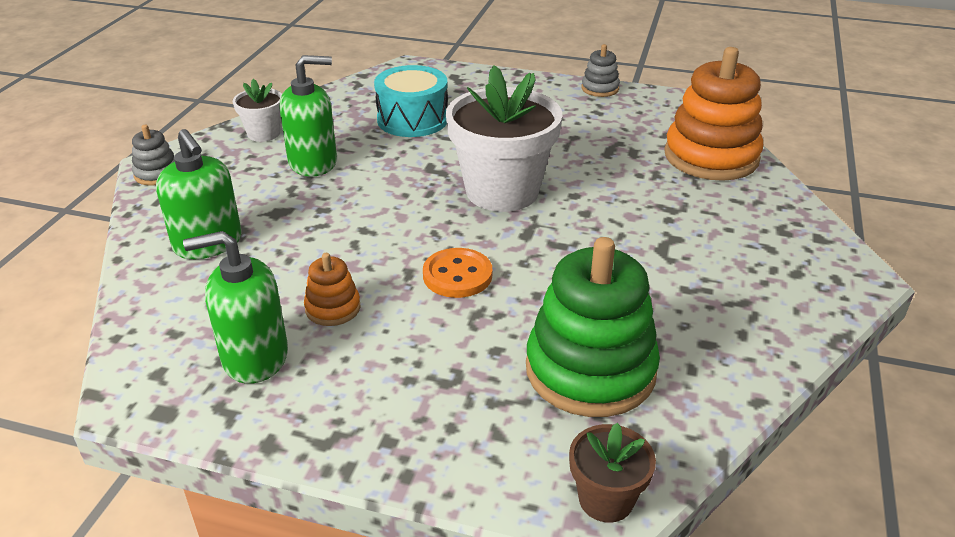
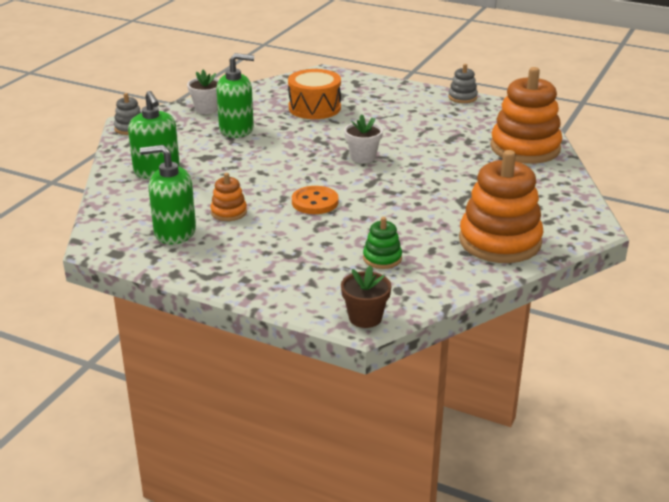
camera: 10 degrees right, 5 degrees down
turquoise drum [374,65,448,137] -> orange drum [288,69,341,119]
white flower pot [446,65,563,212] -> white flower pot [344,114,383,163], size x0.49
green stacking toy [526,237,660,417] -> green stacking toy [363,217,402,269], size x0.46
none -> orange stacking toy [459,150,543,263]

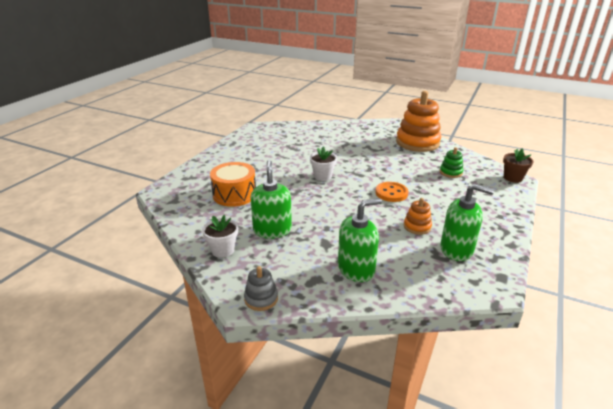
camera: 90 degrees left, 0 degrees up
green soap dispenser [140,145,196,244] -> green soap dispenser turned 75 degrees counterclockwise [440,184,494,261]
grey stacking toy [448,64,478,103] -> none
orange stacking toy [490,67,562,164] -> none

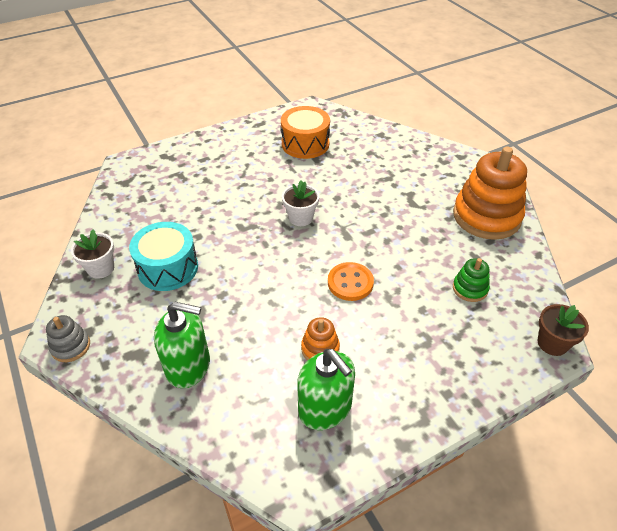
camera: 35 degrees right, 15 degrees up
orange drum [210,162,256,207] -> orange drum moved to [281,106,330,159]
green soap dispenser [251,160,292,239] -> turquoise drum [129,222,198,291]

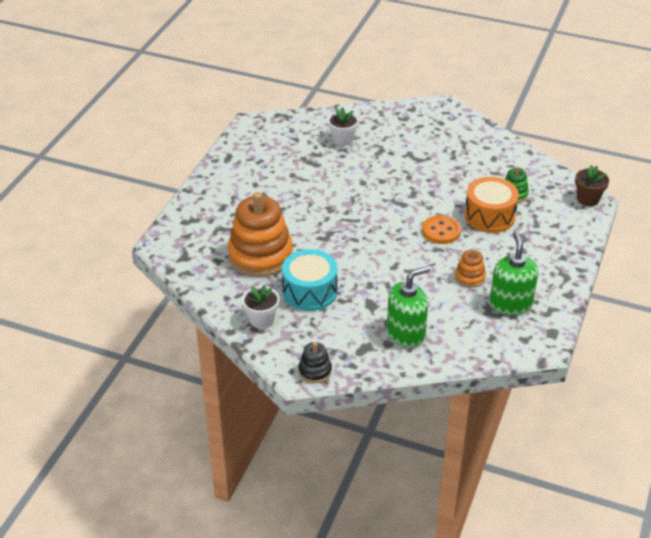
camera: 40 degrees left, 5 degrees down
grey stacking toy [46,315,90,362] -> black stacking toy [299,342,332,383]
orange drum [281,106,330,159] -> orange drum moved to [464,177,519,233]
white flower pot [282,180,319,226] -> white flower pot moved to [328,107,359,146]
green soap dispenser [297,349,355,430] -> green soap dispenser turned 105 degrees counterclockwise [490,231,538,315]
orange stacking toy [453,147,527,240] -> orange stacking toy moved to [228,192,293,277]

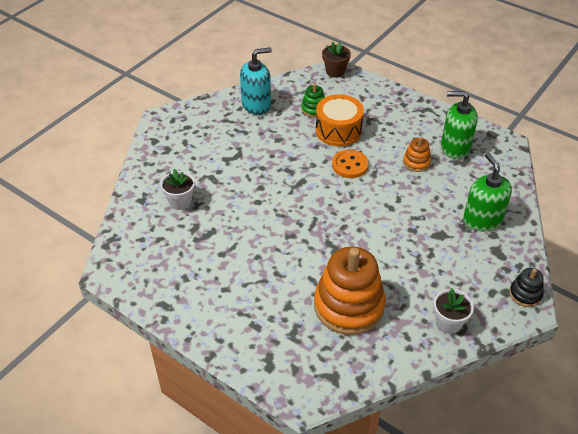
camera: 75 degrees left, 5 degrees up
turquoise drum [282,249,337,311] -> none
none -> turquoise soap dispenser [240,47,272,115]

